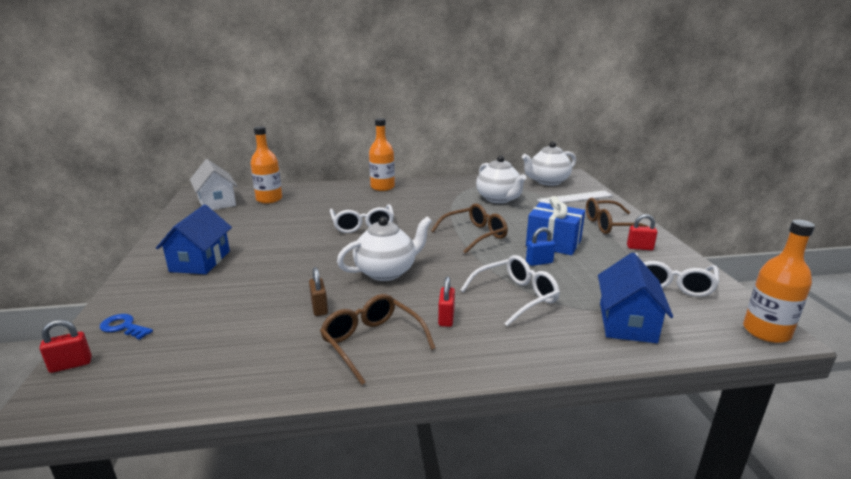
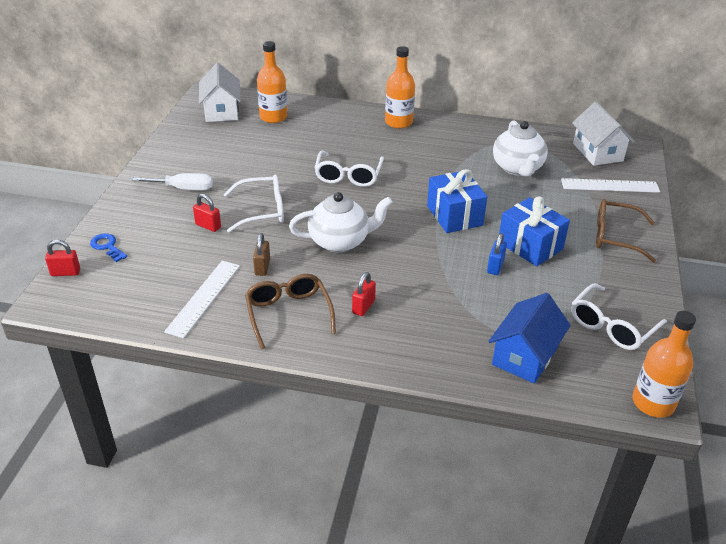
camera: 20 degrees right, 15 degrees up
blue house [156,205,232,274] -> white screwdriver [132,173,213,191]
brown glasses [431,203,508,254] -> blue gift [427,169,487,233]
white glasses [461,255,560,326] -> white glasses moved to [224,175,284,233]
white teapot [522,142,576,186] -> white house [572,102,635,166]
blue padlock [526,227,555,266] -> blue padlock turned 75 degrees counterclockwise [487,233,507,275]
red padlock [627,214,657,250] -> red padlock moved to [193,194,221,232]
none -> white ruler [164,261,240,338]

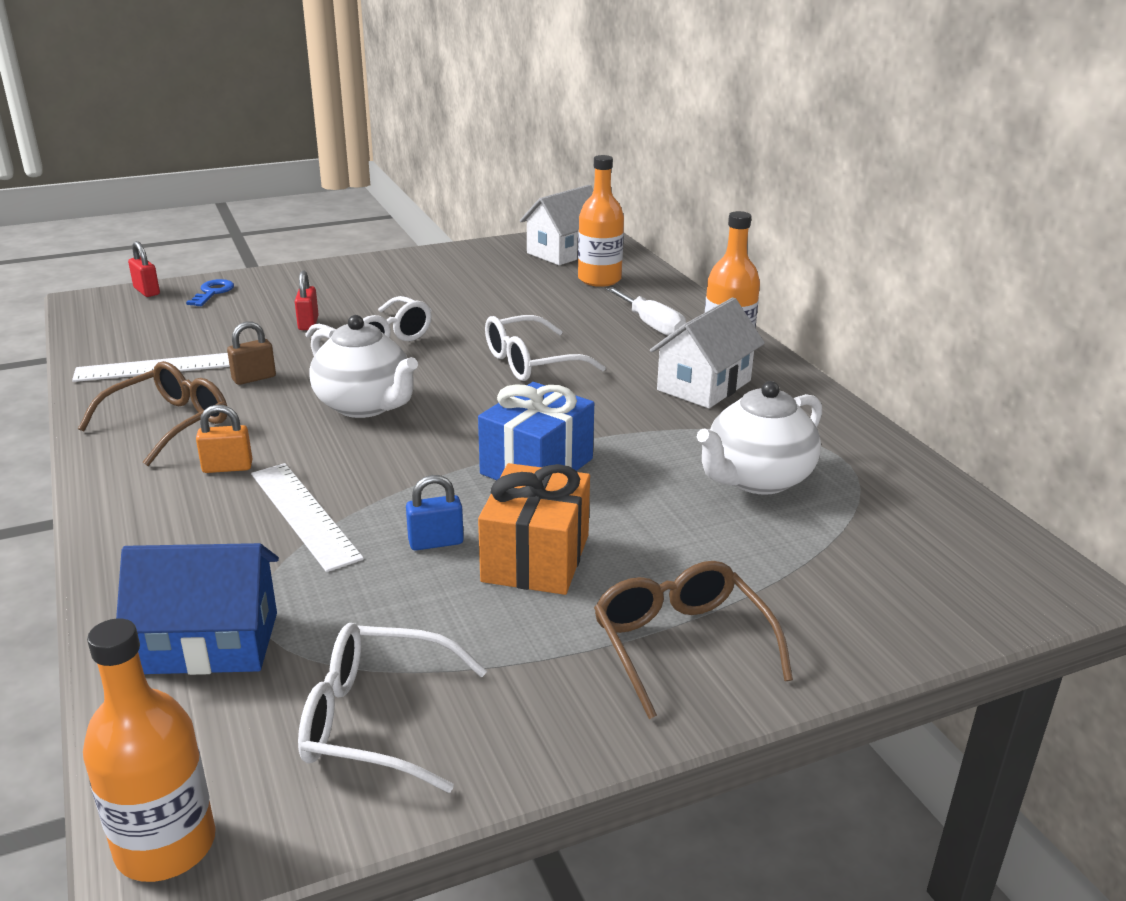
camera: 55 degrees right, 10 degrees down
white screwdriver [132,173,213,191] -> white screwdriver moved to [606,287,686,336]
red padlock [352,272,376,316] -> orange padlock [196,404,252,473]
blue gift [499,196,570,266] -> orange gift [478,463,590,595]
white ruler [561,178,660,193] -> white ruler moved to [251,463,364,572]
white house [572,102,635,166] -> white house moved to [650,297,765,408]

